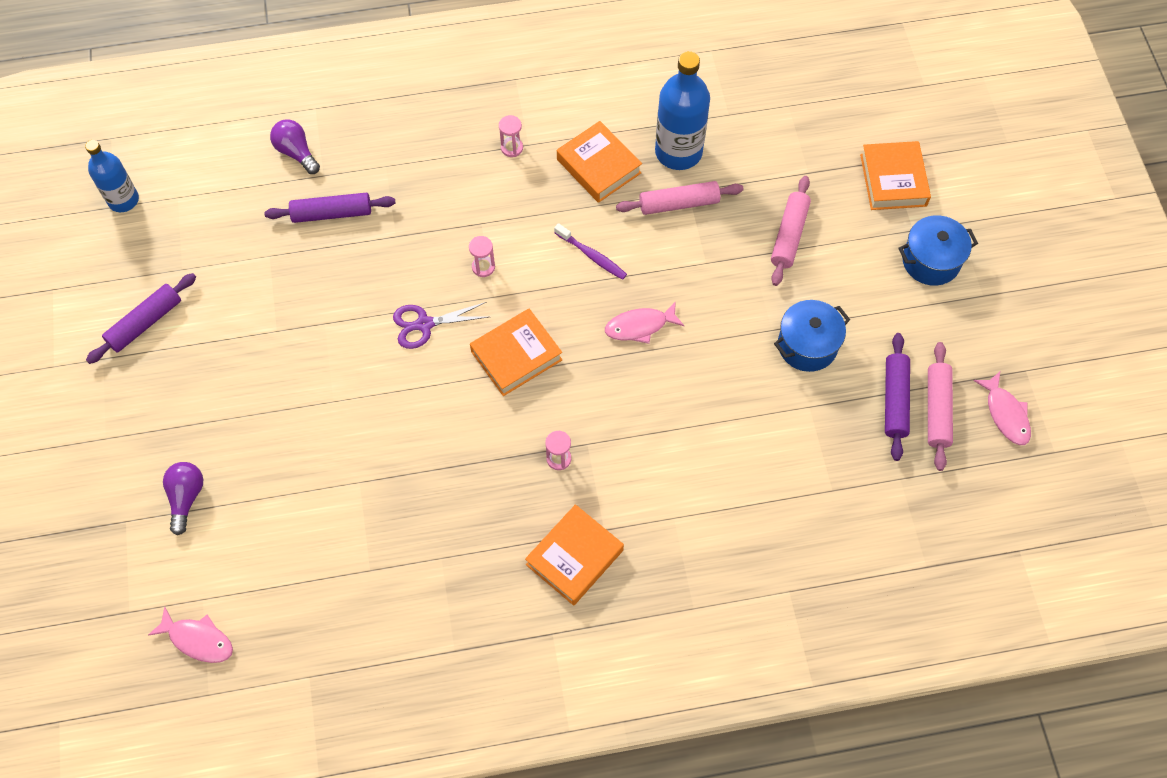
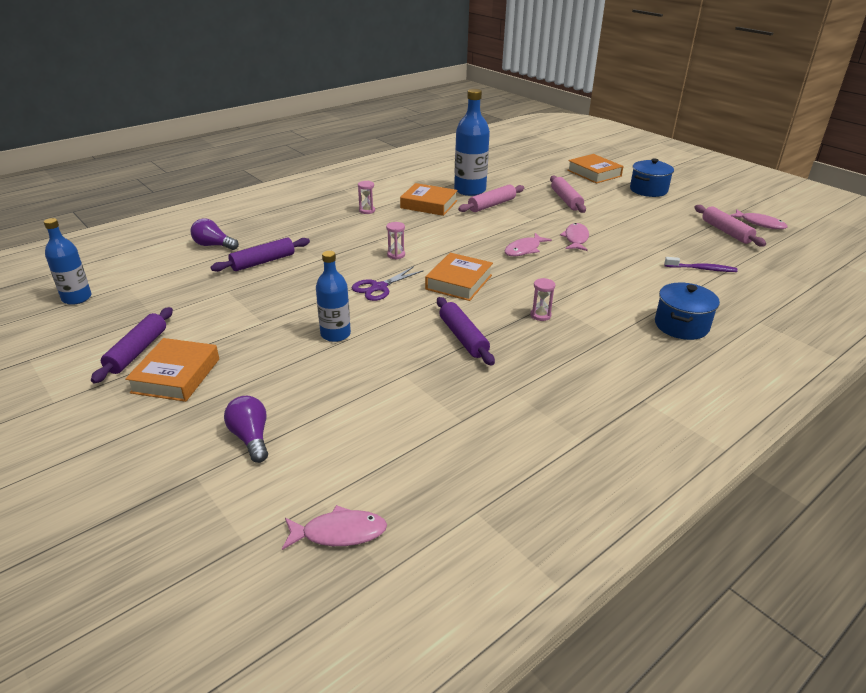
camera: 30 degrees left, 30 degrees down
orange book [525,504,624,605] -> orange book moved to [125,338,219,402]
purple toothbrush [554,223,627,280] -> purple toothbrush moved to [664,257,738,272]
blue pot [774,300,850,372] -> blue pot moved to [655,283,720,340]
purple rolling pin [885,333,910,461] -> purple rolling pin moved to [437,297,495,366]
none -> blue bottle [316,251,351,342]
none -> pink fish [560,223,589,251]

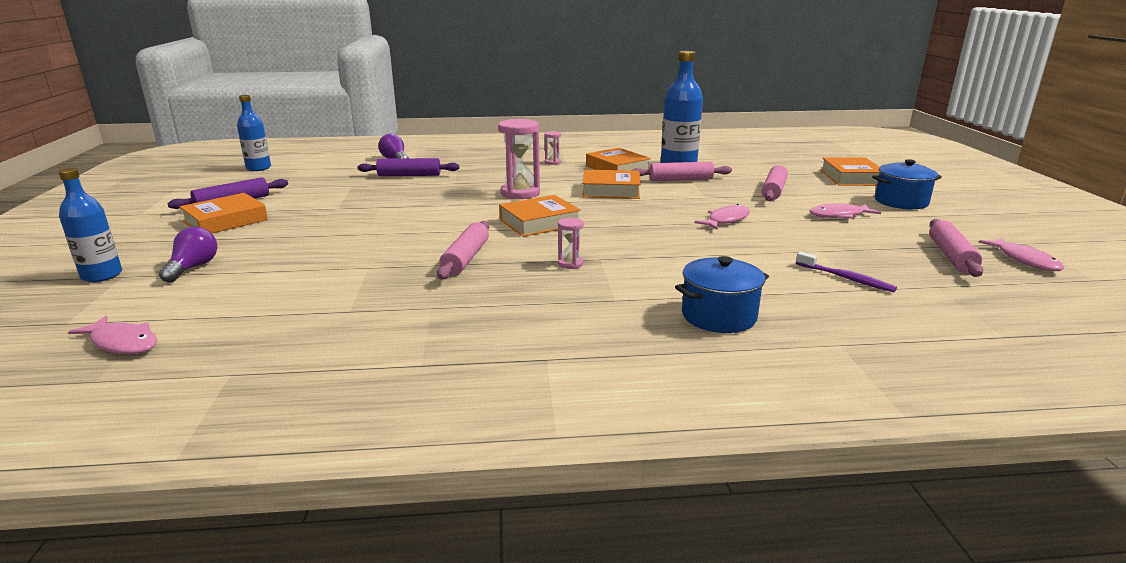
camera: 35 degrees right, 10 degrees down
blue bottle [316,251,351,342] -> blue bottle moved to [58,168,122,282]
purple scissors [352,266,424,301] -> none
pink hourglass [386,222,405,259] -> pink hourglass [498,119,540,199], size x2.04
purple rolling pin [437,297,495,366] -> pink rolling pin [437,221,489,280]
pink fish [504,233,552,256] -> pink fish moved to [809,203,881,219]
none -> orange book [582,170,641,199]

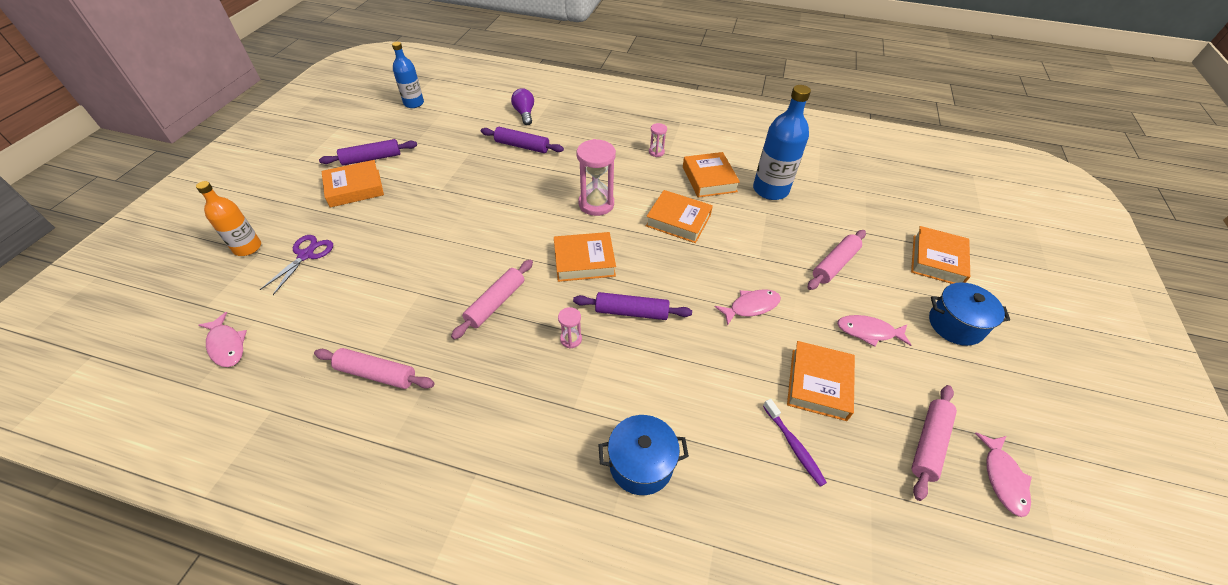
camera: 20 degrees right, 25 degrees up
blue bottle [58,168,122,282] -> orange bottle [196,181,261,256]
purple light bulb [159,227,217,283] -> purple scissors [260,235,333,295]
pink rolling pin [631,162,732,181] -> pink rolling pin moved to [314,348,434,389]
none -> purple rolling pin [573,292,692,320]
none -> orange book [787,341,855,421]

